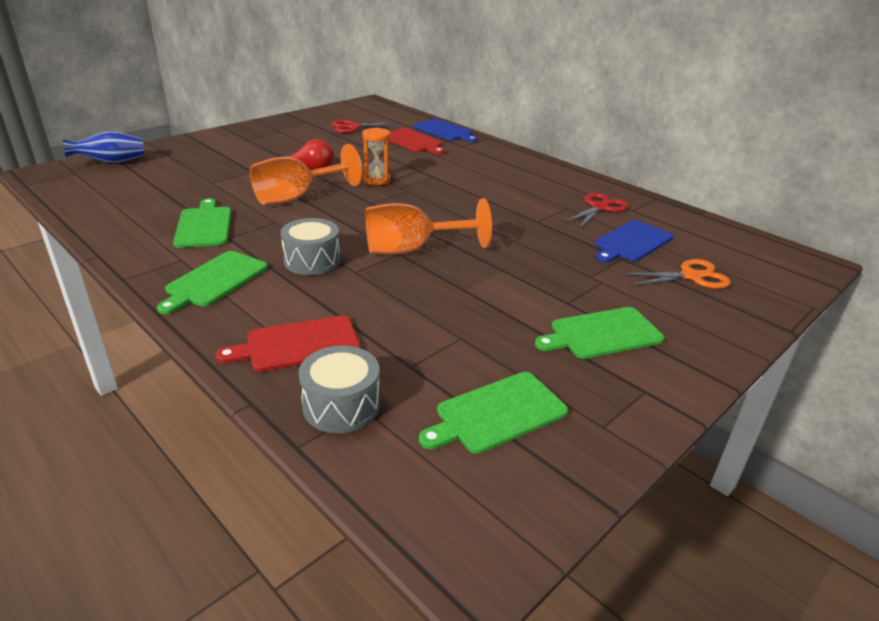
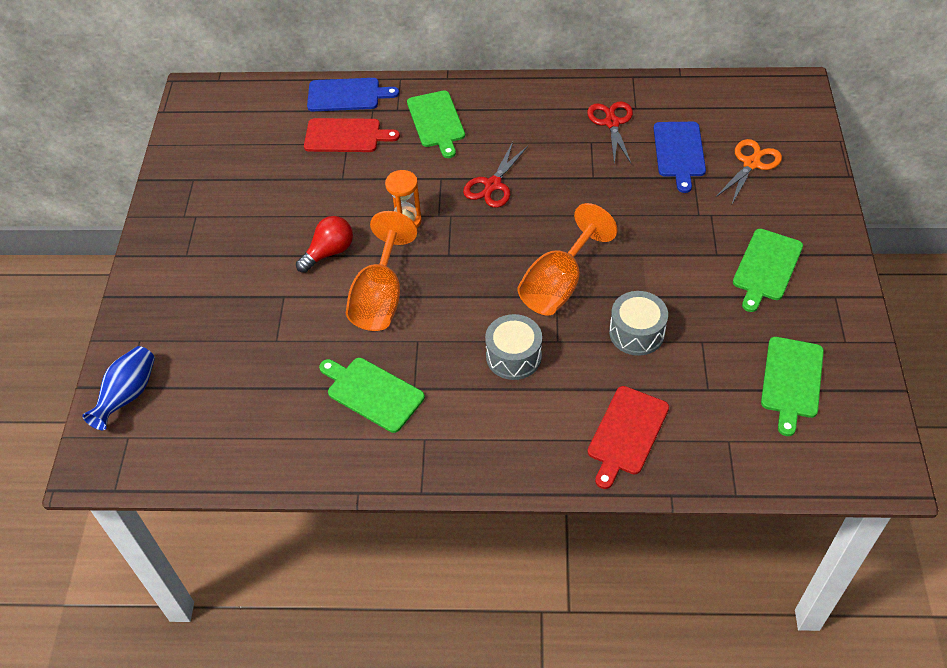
camera: 40 degrees left, 20 degrees up
green cutting board [157,251,268,314] -> green cutting board moved to [407,91,465,158]
grey drum [299,345,380,433] -> grey drum moved to [609,291,668,356]
red scissors [331,120,400,133] -> red scissors moved to [463,142,528,208]

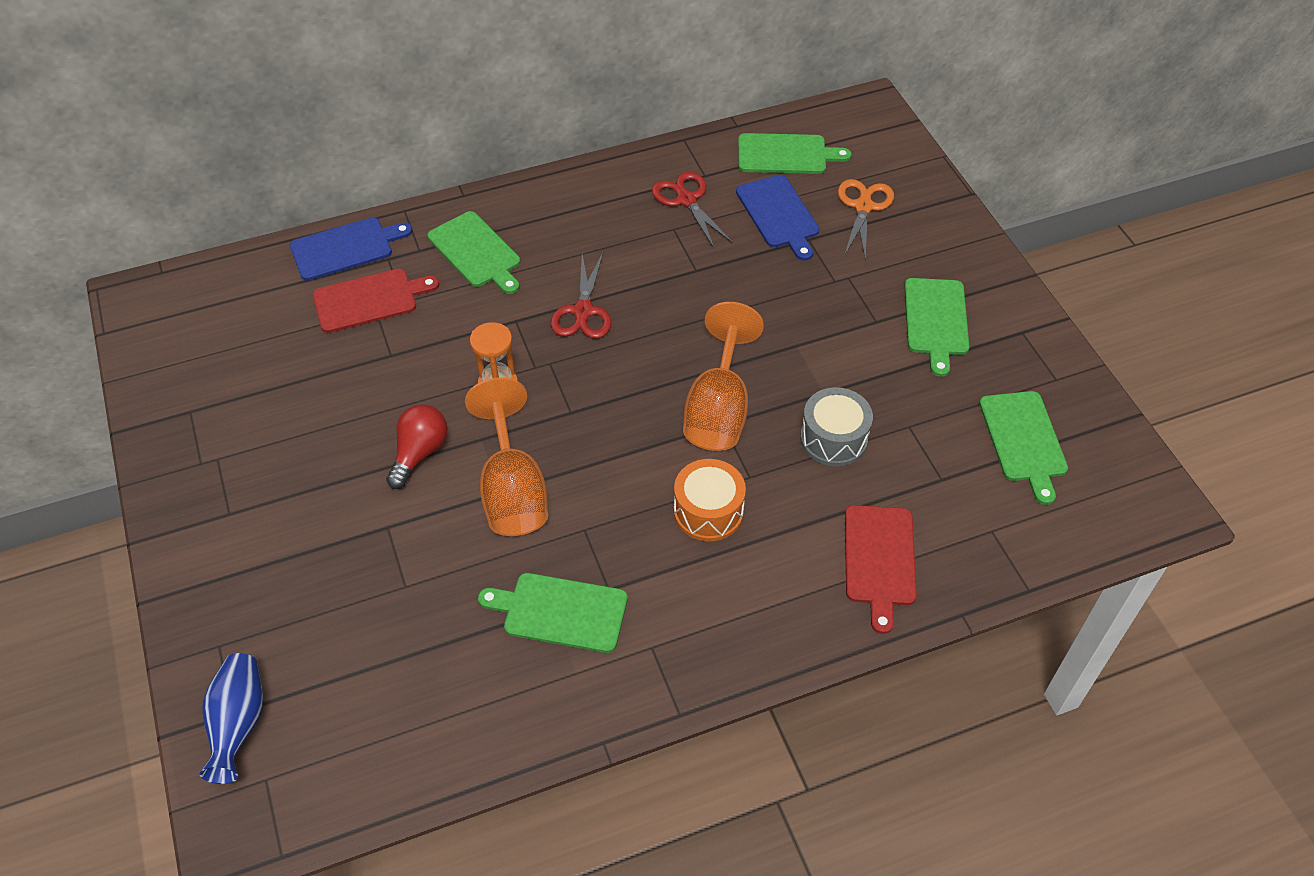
camera: 25 degrees left, 0 degrees up
grey drum [485,314,542,380] -> orange drum [674,459,746,541]
none -> green cutting board [738,133,851,174]

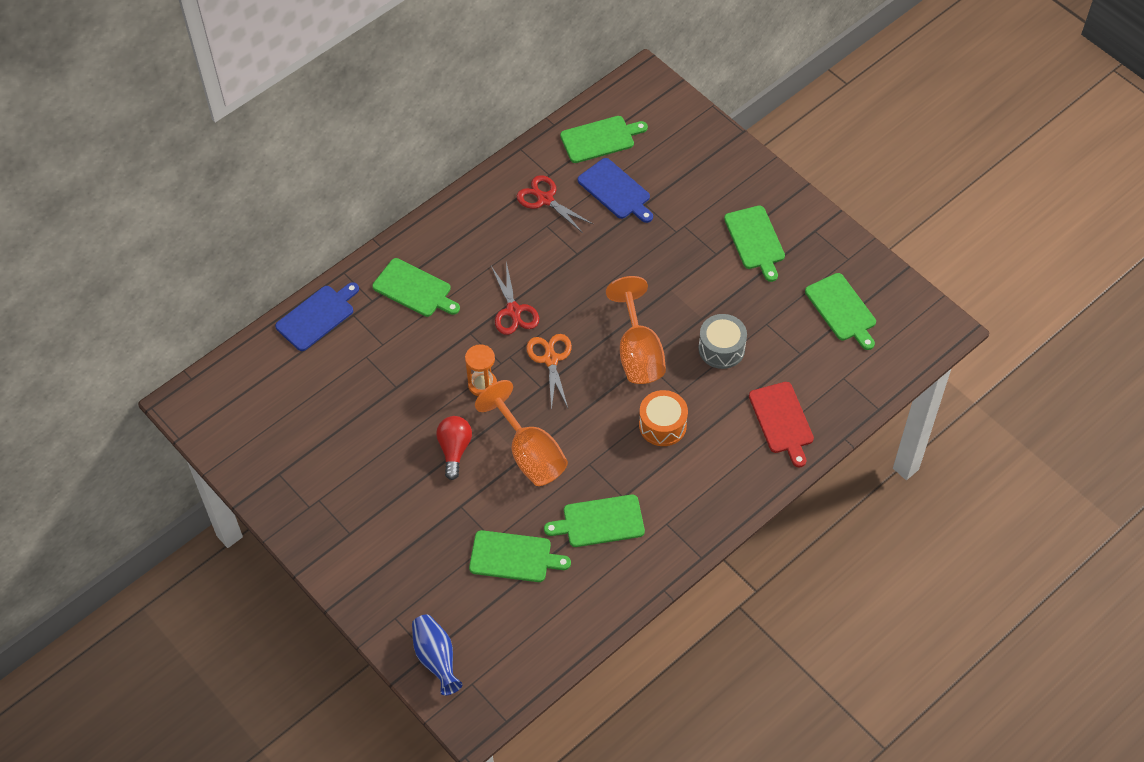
camera: 20 degrees left, 5 degrees up
red cutting board [313,269,439,333] -> none
orange scissors [838,179,894,260] -> orange scissors moved to [526,334,572,410]
none -> green cutting board [469,530,571,582]

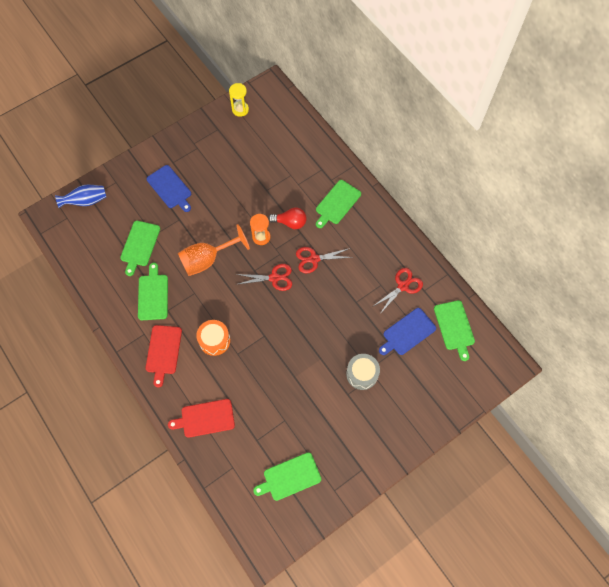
camera: 95 degrees right, 10 degrees up
blue cutting board [275,282,359,351] -> blue cutting board moved to [147,165,191,212]
red light bulb [436,416,472,480] -> red light bulb moved to [268,207,307,229]
orange scissors [526,334,572,410] -> red scissors [236,264,292,291]
orange goblet [606,276,666,384] -> none
grey drum [698,314,747,369] -> grey drum moved to [346,354,380,390]
green cutting board [724,206,785,282] -> none
none -> red cutting board [145,325,182,387]
none -> yellow hourglass [229,83,249,117]

